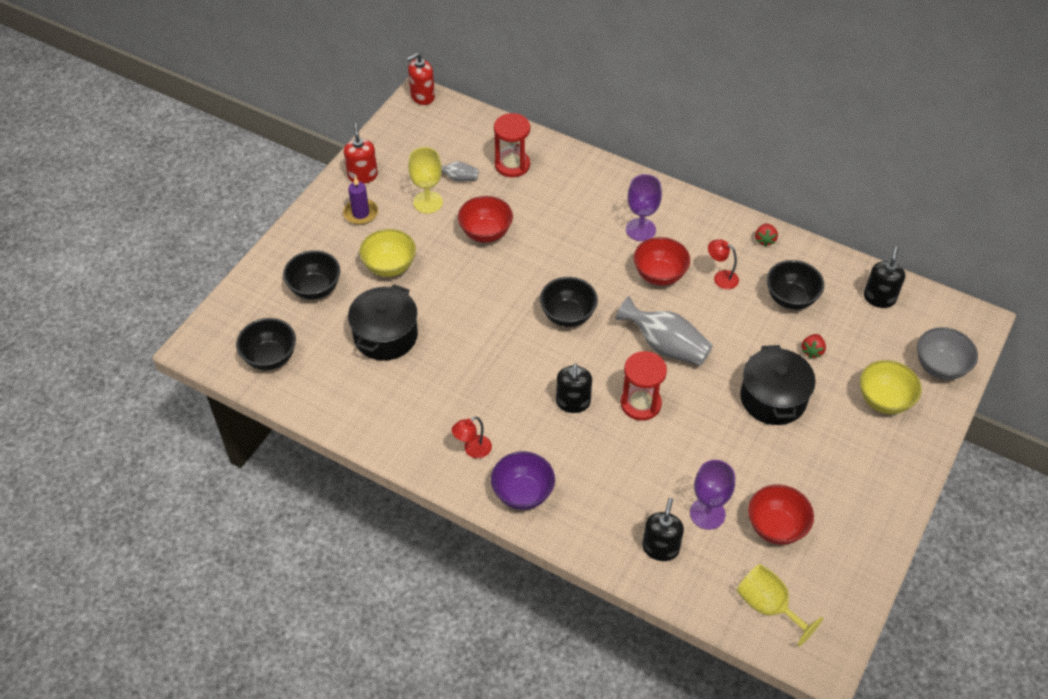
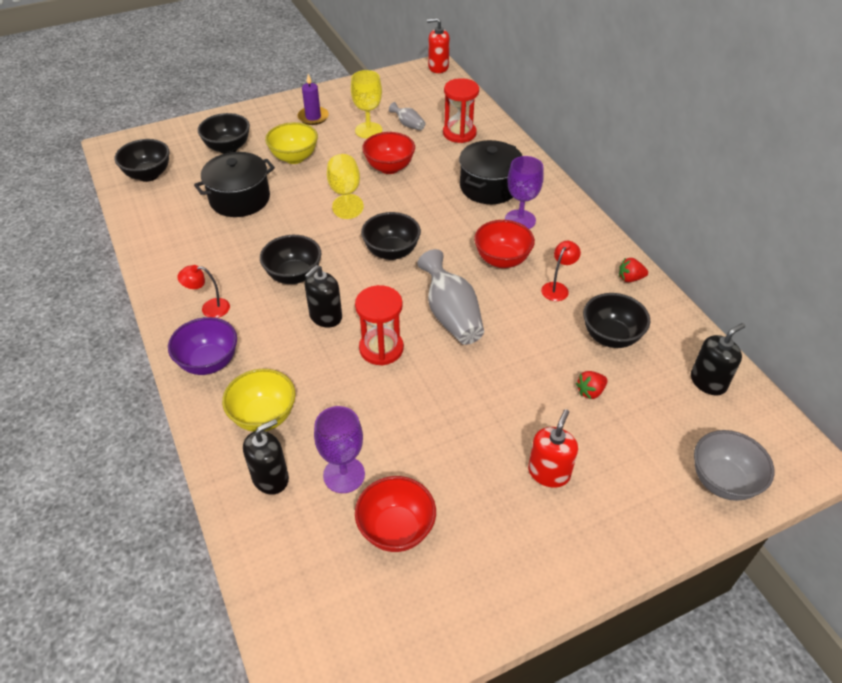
camera: 35 degrees right, 5 degrees down
red soap dispenser [344,123,378,184] -> red soap dispenser moved to [528,409,578,488]
red lamp [708,239,739,289] -> red lamp turned 60 degrees clockwise [541,241,581,301]
yellow goblet [737,564,824,647] -> yellow goblet moved to [327,154,364,219]
black pot [740,345,816,425] -> black pot moved to [459,140,522,204]
red strawberry [755,223,778,247] -> red strawberry turned 45 degrees clockwise [619,258,648,282]
yellow bowl [860,360,922,414] -> yellow bowl moved to [222,369,296,432]
none -> black bowl [260,235,321,284]

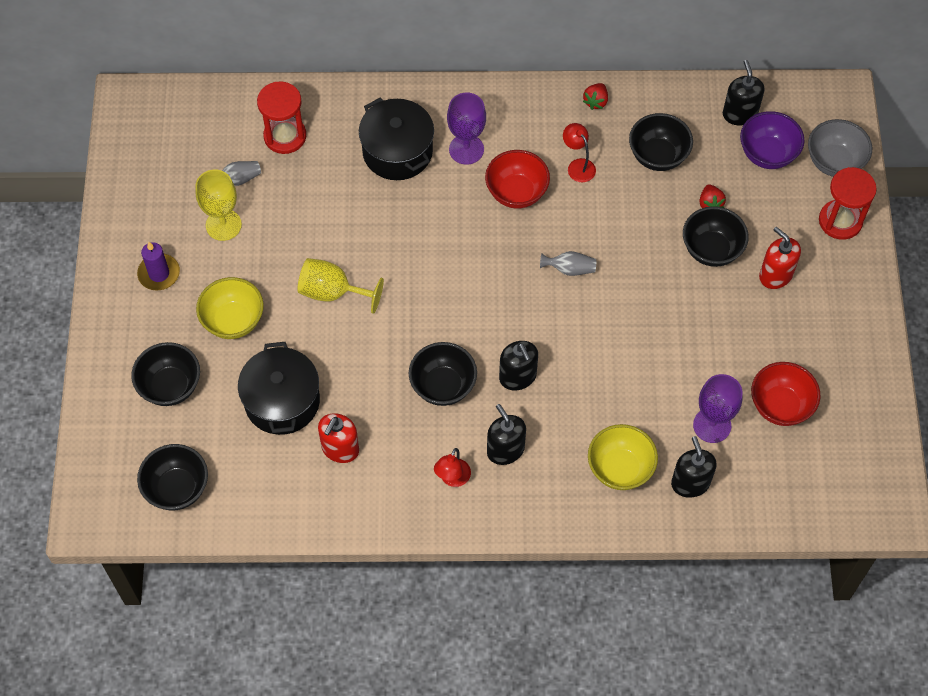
camera: 65 degrees left, 15 degrees up
purple bowl [168,317,237,375] -> purple bowl moved to [740,111,804,169]
red hourglass [355,285,404,365] -> red hourglass moved to [819,167,877,240]
black bowl [361,212,421,260] -> black bowl moved to [683,206,749,267]
red bowl [362,132,415,174] -> none
grey vase [417,249,484,345] -> grey vase [540,251,596,276], size x0.50
red soap dispenser [427,18,450,73] -> red soap dispenser moved to [318,413,359,463]
none -> black soap dispenser [487,404,526,465]

